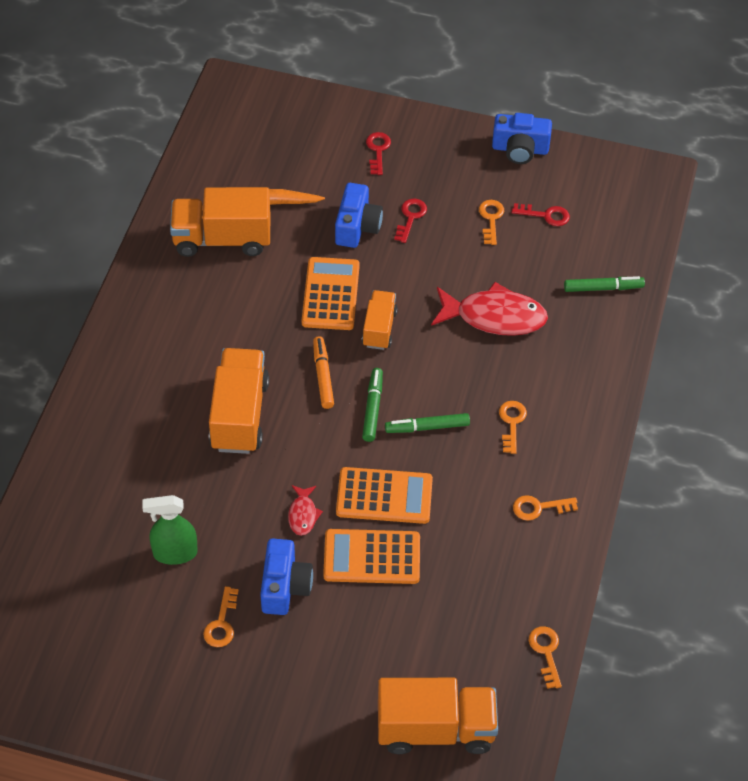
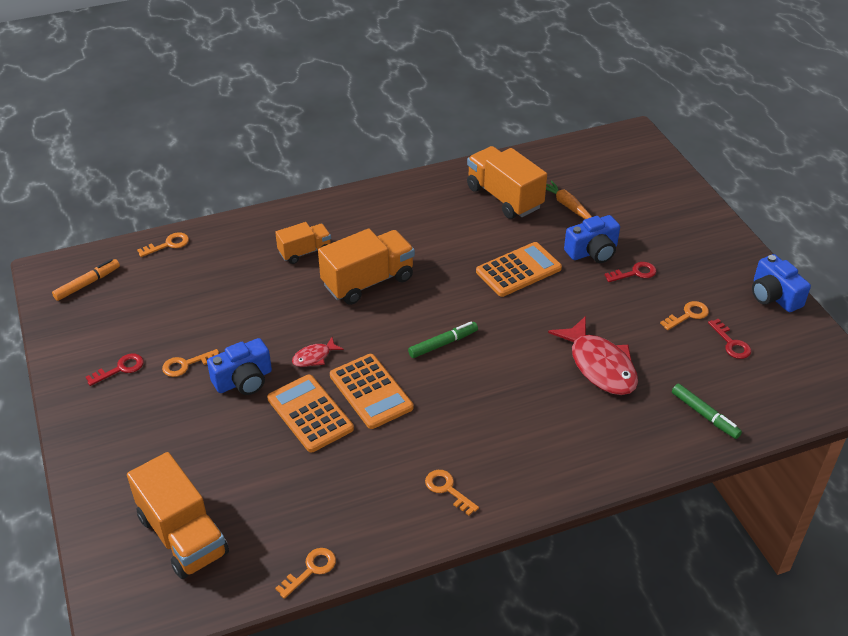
camera: 55 degrees right, 10 degrees down
green spray bottle [142,495,198,565] -> none
orange marker [313,336,334,409] -> orange marker moved to [52,259,120,301]
orange truck [362,290,398,350] -> orange truck moved to [275,222,331,264]
red key [366,132,391,175] -> red key moved to [86,354,144,386]
green marker [385,413,470,433] -> none
orange key [499,401,527,454] -> orange key moved to [137,232,189,257]

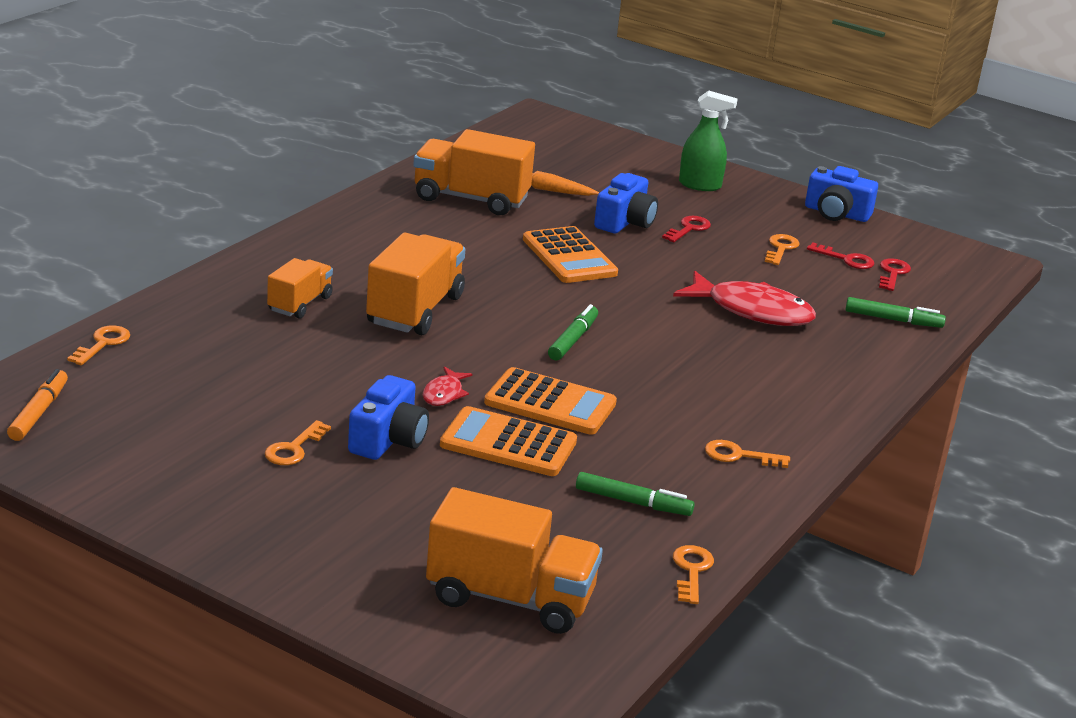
camera: 40 degrees left, 15 degrees down
red key [86,354,144,386] -> red key moved to [879,258,911,291]
orange calculator [476,242,562,297] -> orange calculator turned 135 degrees clockwise [523,226,618,283]
none -> green marker [576,472,695,516]
none -> green spray bottle [679,91,738,191]

